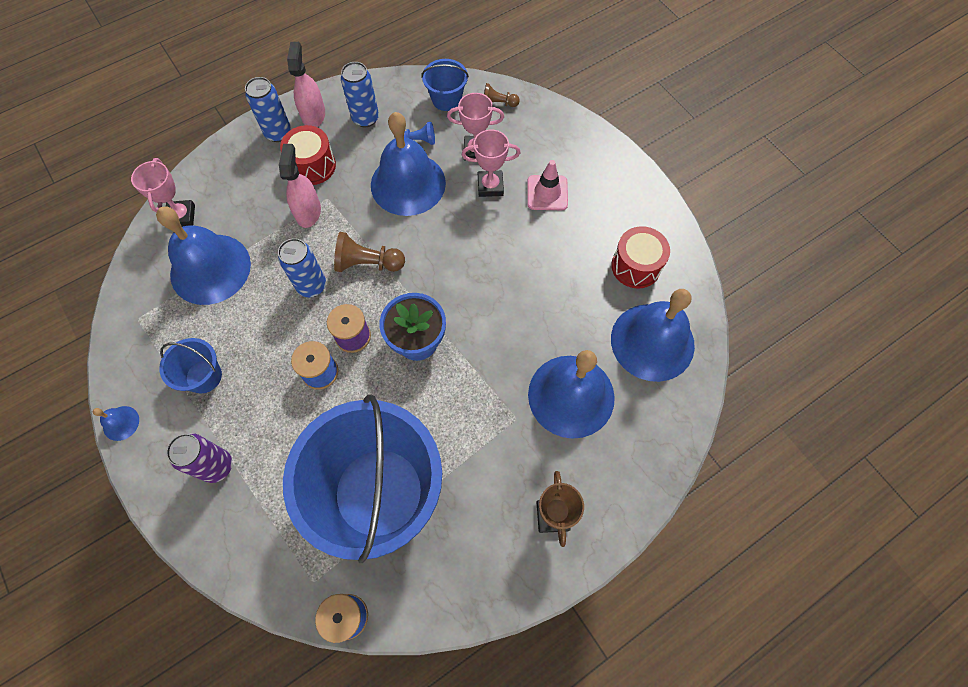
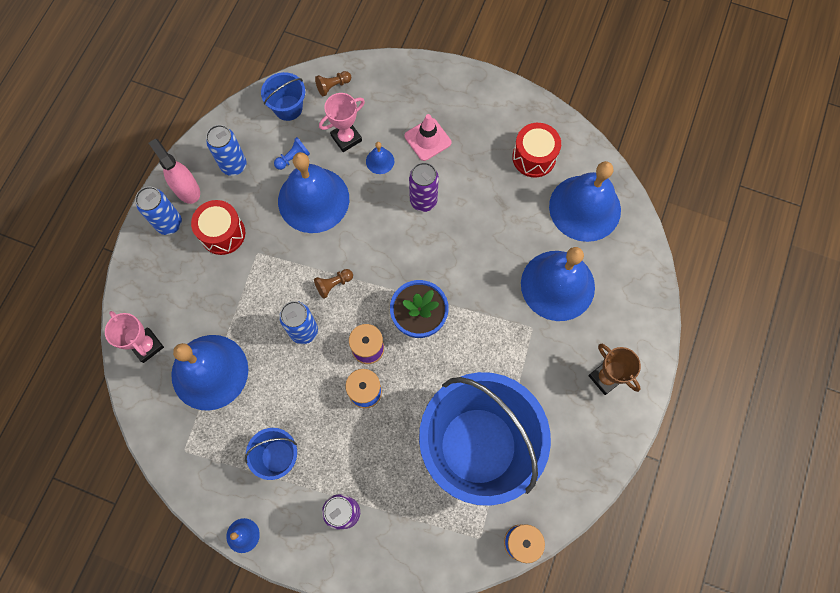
camera: 35 degrees left, 5 degrees up
pink spray bottle [279,144,321,228] -> none
brown pawn [334,232,405,272] -> brown pawn [314,269,353,299], size x0.61
pink trophy [462,129,520,197] -> blue bell [366,142,394,174]
none -> purple can [409,162,439,212]

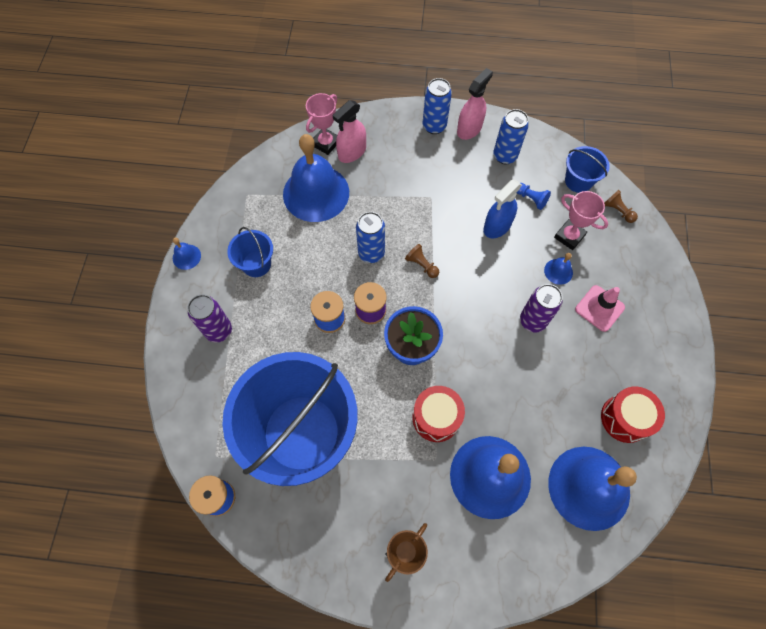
camera: 75 degrees right, 5 degrees down
red drum [191,200,245,255] -> red drum moved to [412,386,465,442]
blue bell [278,152,349,233] -> blue spray bottle [483,180,522,238]
none -> pink spray bottle [333,100,366,163]

